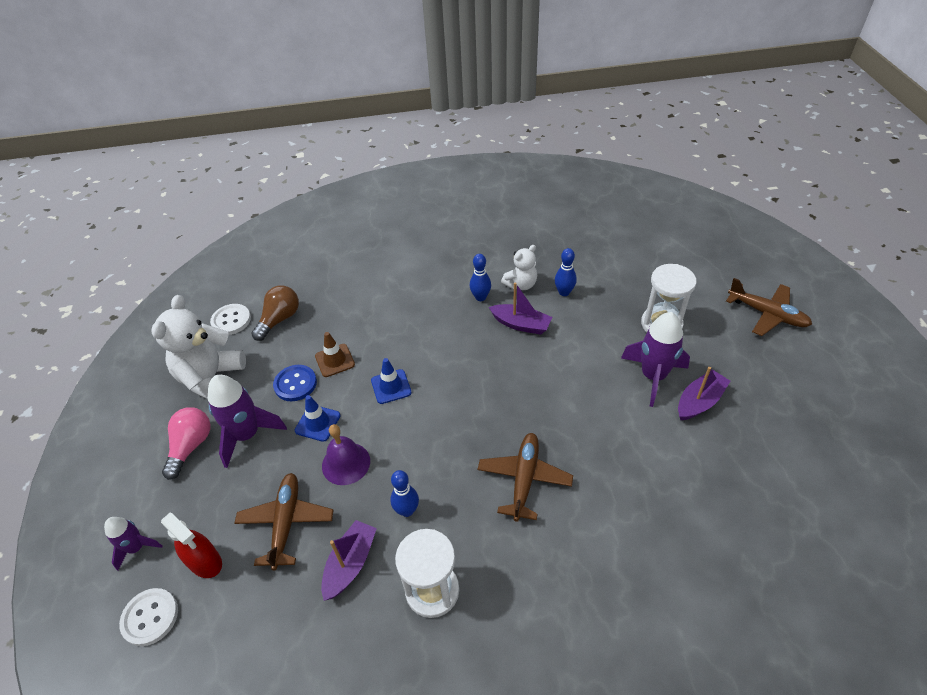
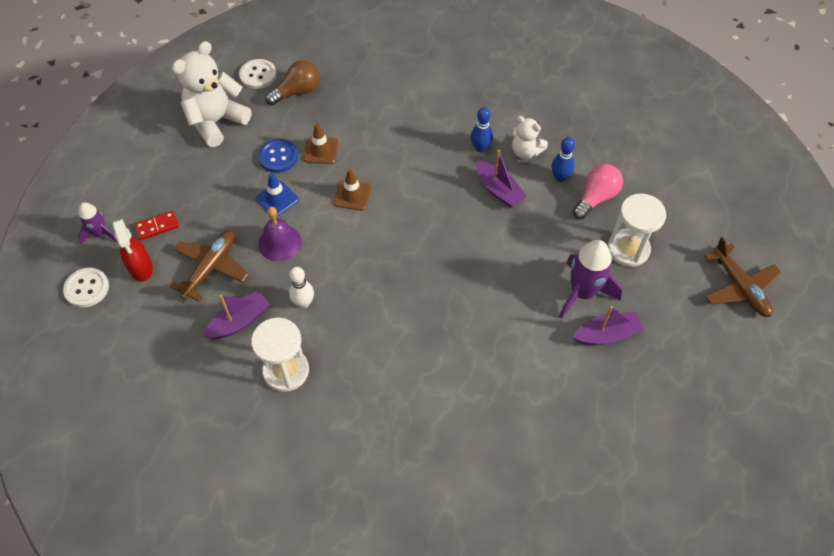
camera: 25 degrees right, 10 degrees up
pink light bulb [162,407,211,480] -> pink light bulb moved to [573,164,623,219]
purple rocket [208,375,287,468] -> none
blue traffic cone [371,358,412,404] -> brown traffic cone [334,169,371,211]
blue bowling pin [390,470,419,517] -> white bowling pin [289,267,314,308]
brown plane [478,433,573,521] -> none
white teddy bear [501,245,537,290] -> white teddy bear turned 45 degrees clockwise [512,116,548,159]
none -> red domino [135,211,179,240]

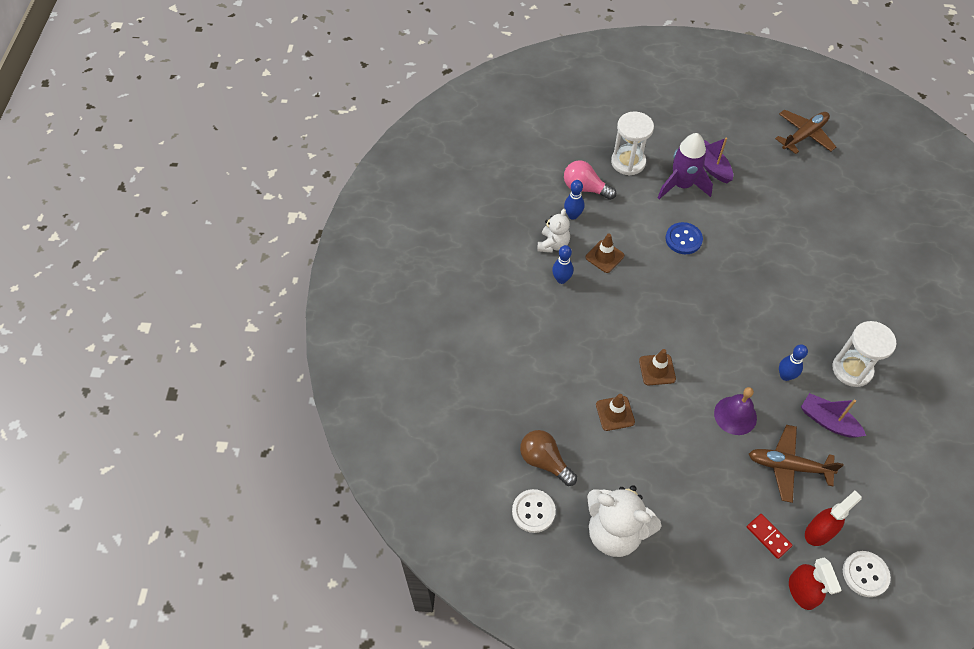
camera: 105 degrees left, 0 degrees up
purple rocket [78,202,118,244] -> red spray bottle [789,557,842,610]
blue traffic cone [256,173,299,216] -> none
blue button [258,139,298,173] -> blue button moved to [666,222,703,254]
white bowling pin [289,267,314,308] -> blue bowling pin [779,344,808,381]
purple boat [476,150,527,208] -> brown traffic cone [585,233,624,273]
brown plane [704,237,781,317] -> brown plane moved to [775,110,836,154]

